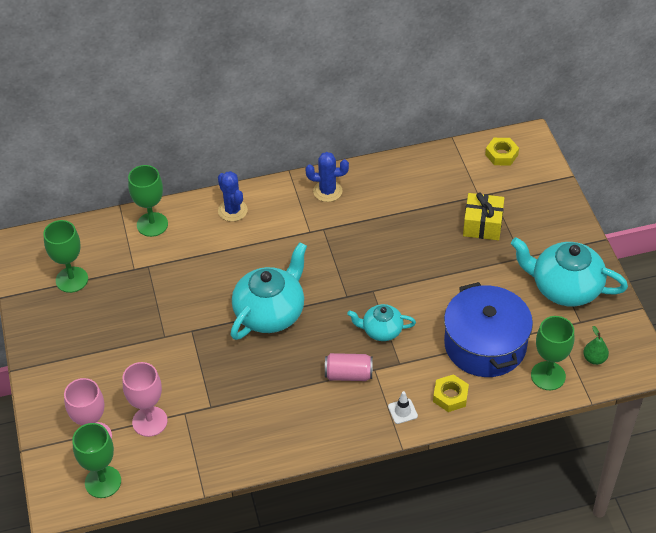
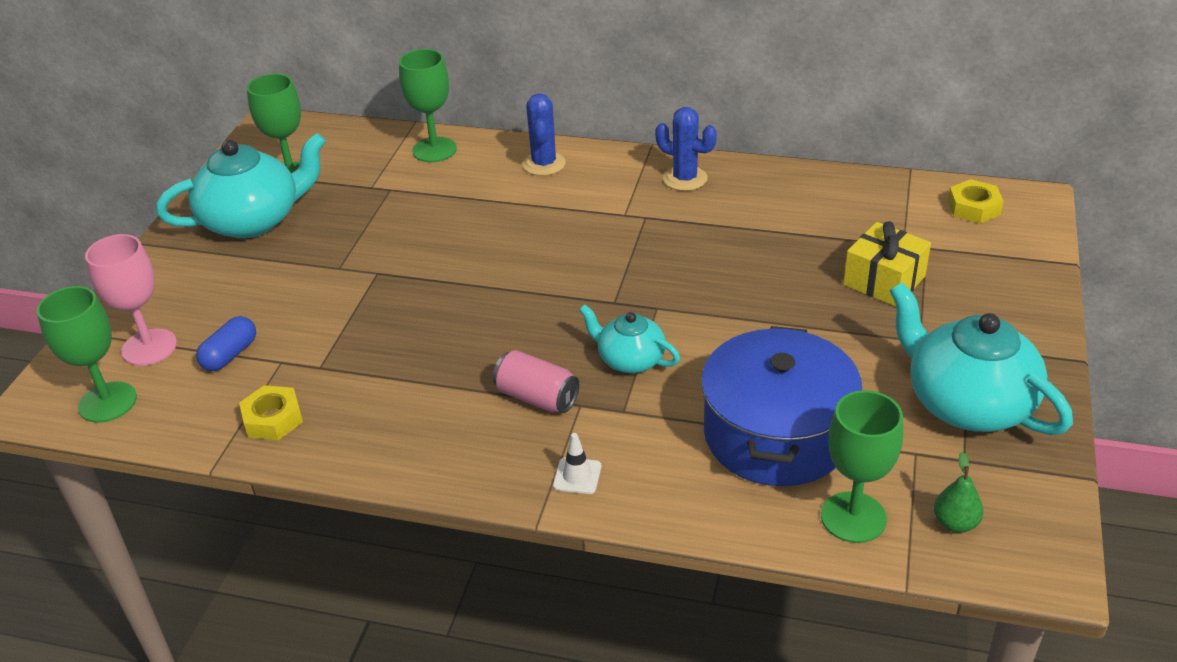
camera: 30 degrees right, 10 degrees down
pink goblet [123,362,168,437] -> blue capsule [196,316,256,371]
turquoise teapot [230,242,307,340] -> turquoise teapot moved to [156,133,326,238]
yellow nut [433,374,469,412] -> yellow nut moved to [239,385,303,440]

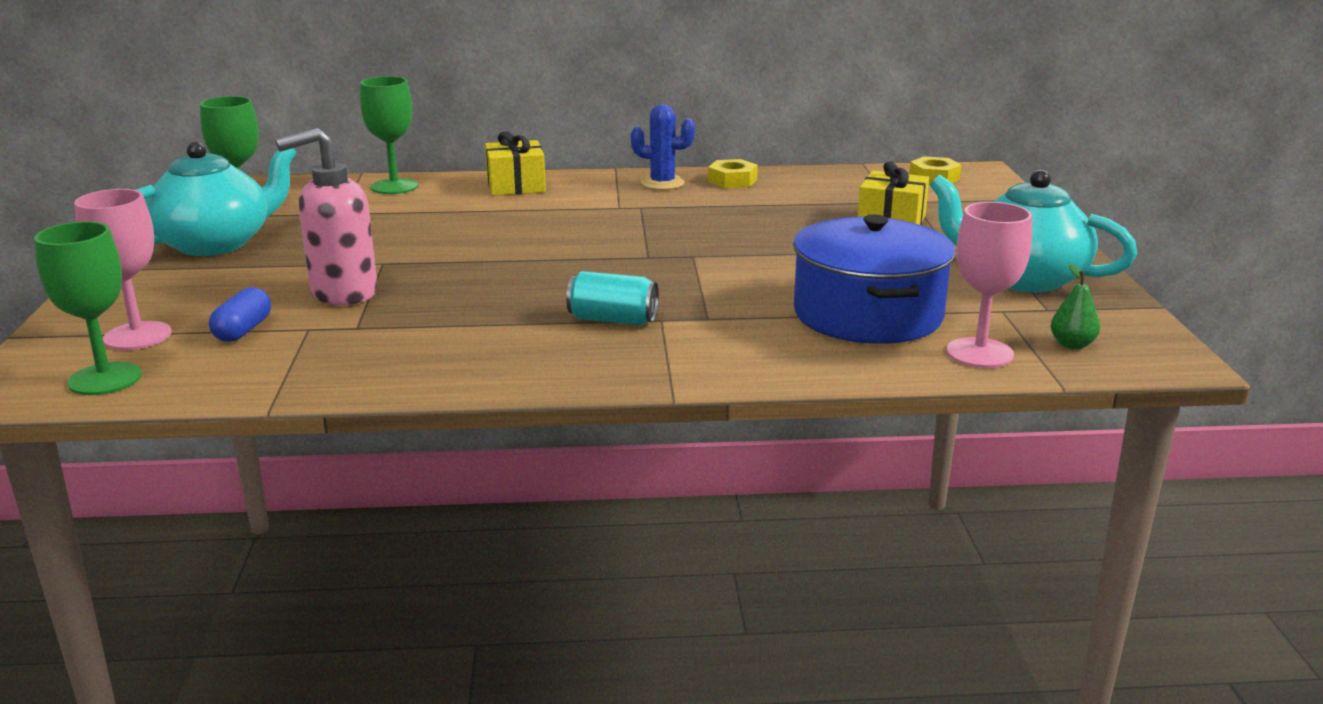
camera: 20 degrees left, 15 degrees down
yellow nut [239,385,303,440] -> yellow nut moved to [708,159,758,188]
pink can [493,350,579,413] -> turquoise can [566,271,659,325]
blue cactus [523,93,566,176] -> yellow gift [485,131,546,196]
white traffic cone [553,433,601,494] -> none
turquoise teapot [579,304,680,373] -> none
green goblet [821,390,903,543] -> pink goblet [946,202,1032,368]
none -> pink soap dispenser [275,128,377,305]

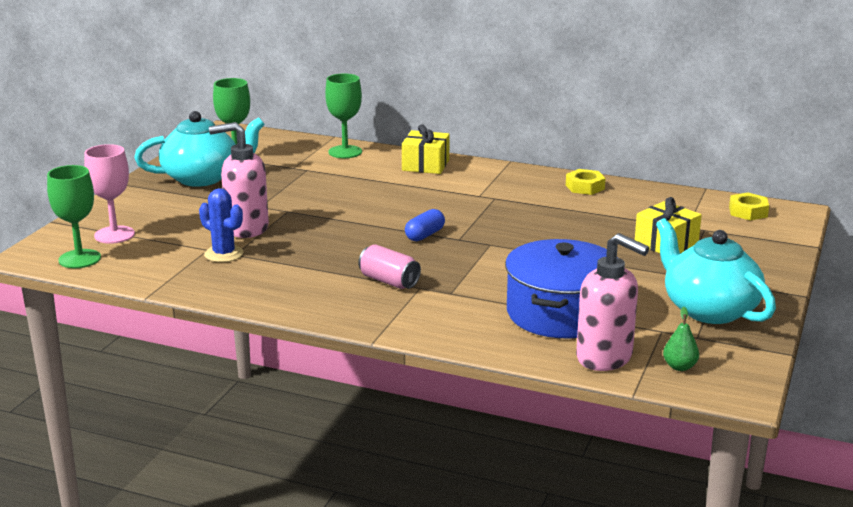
camera: 25 degrees right, 0 degrees up
blue capsule [209,287,271,342] -> blue capsule moved to [405,209,445,241]
turquoise can [566,271,659,325] -> pink can [358,244,421,289]
blue cactus [631,104,695,190] -> blue cactus moved to [199,188,244,262]
pink goblet [946,202,1032,368] -> pink soap dispenser [576,233,649,371]

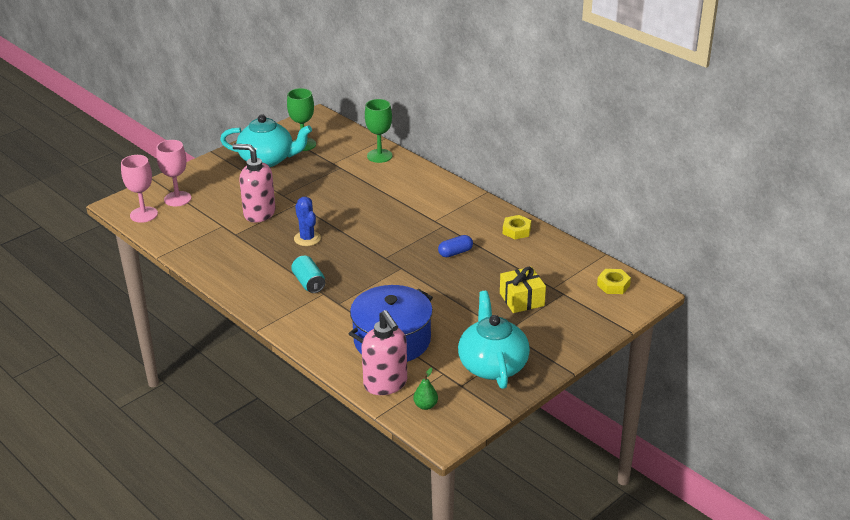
camera: 25 degrees right, 10 degrees up
green goblet [47,165,101,268] -> pink goblet [121,155,158,223]
blue cactus [199,188,244,262] -> blue cactus moved to [294,197,321,246]
pink can [358,244,421,289] -> turquoise can [291,256,325,293]
yellow gift [402,124,450,174] -> none
blue capsule [405,209,445,241] -> blue capsule moved to [438,235,473,257]

